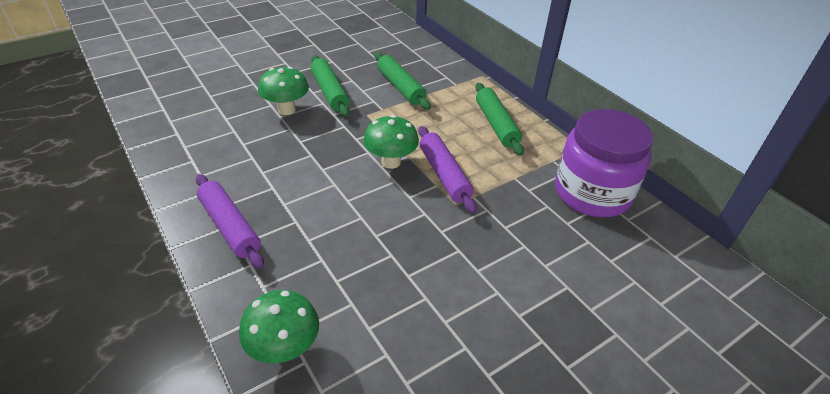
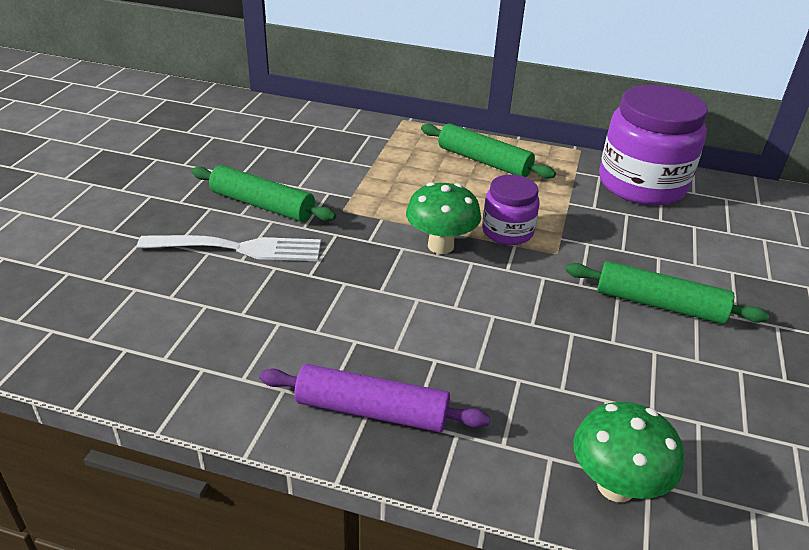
camera: 40 degrees left, 5 degrees down
green mushroom [258,67,309,115] -> white fork [137,235,321,261]
green rolling pin [375,52,431,110] -> green rolling pin moved to [566,261,769,324]
purple rolling pin [418,126,477,214] -> purple jar [482,174,540,245]

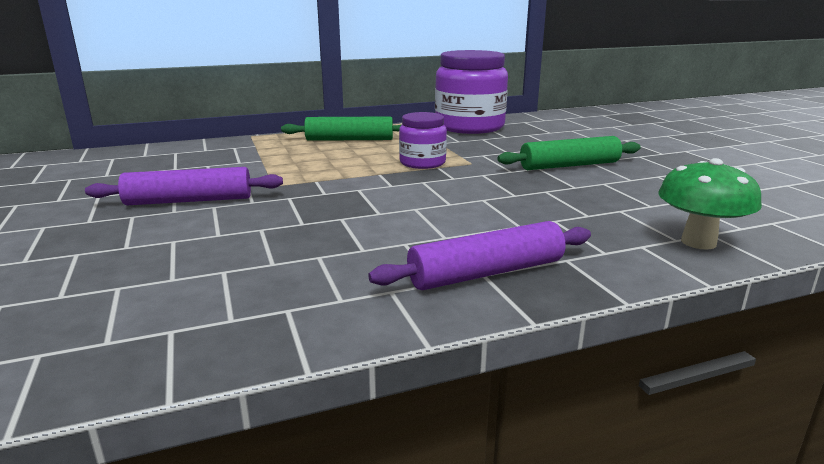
camera: 35 degrees left, 15 degrees down
white fork [137,235,321,261] -> none
green rolling pin [191,165,336,222] -> purple rolling pin [85,167,283,205]
green mushroom [406,182,481,254] -> none

